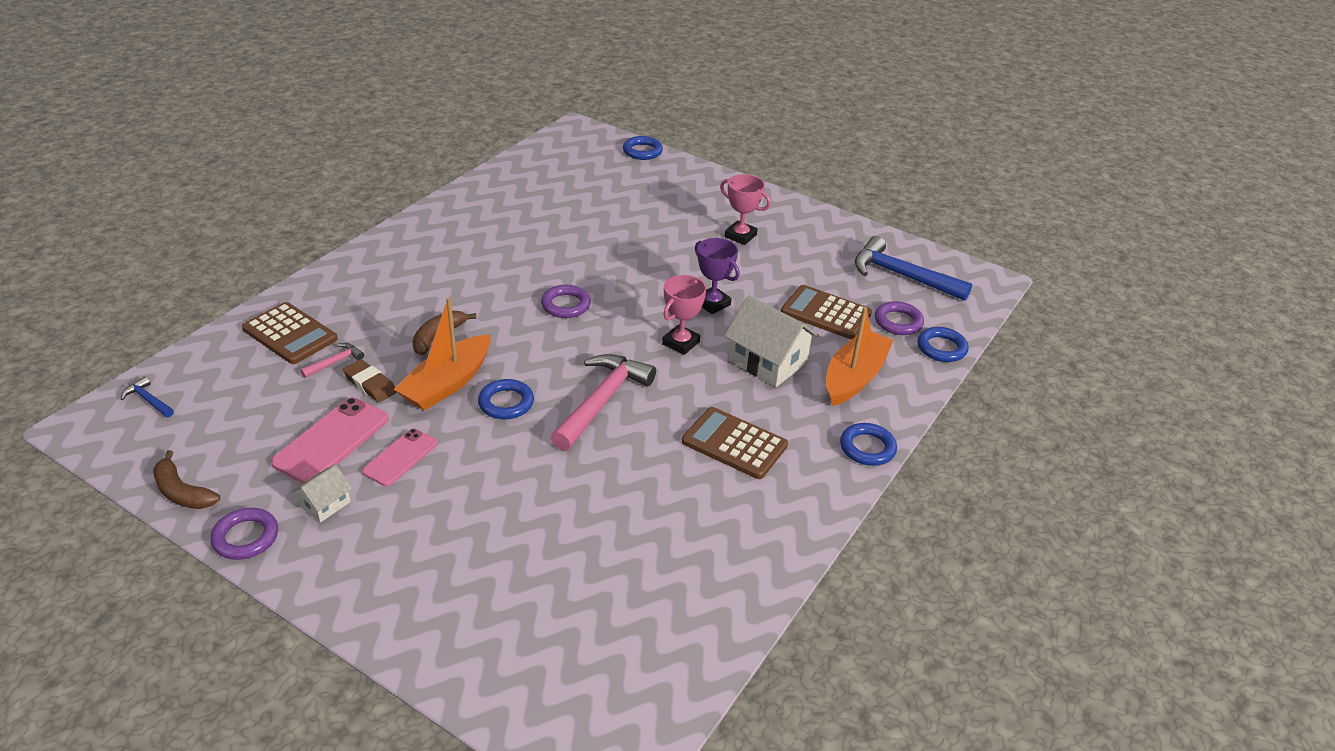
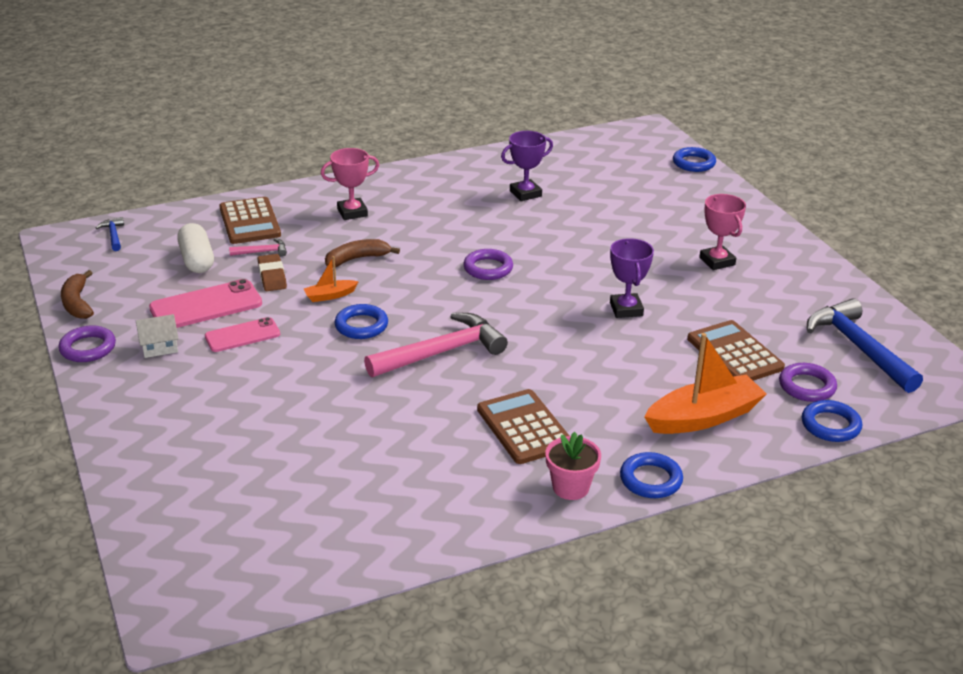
camera: 35 degrees right, 5 degrees down
orange boat [394,298,491,411] -> orange boat [304,256,359,302], size x0.48
pink trophy [662,275,706,355] -> pink trophy moved to [321,148,379,220]
white house [724,295,819,387] -> none
none -> white capsule [177,223,214,273]
none -> purple trophy [501,131,553,201]
none -> pink flower pot [545,432,601,500]

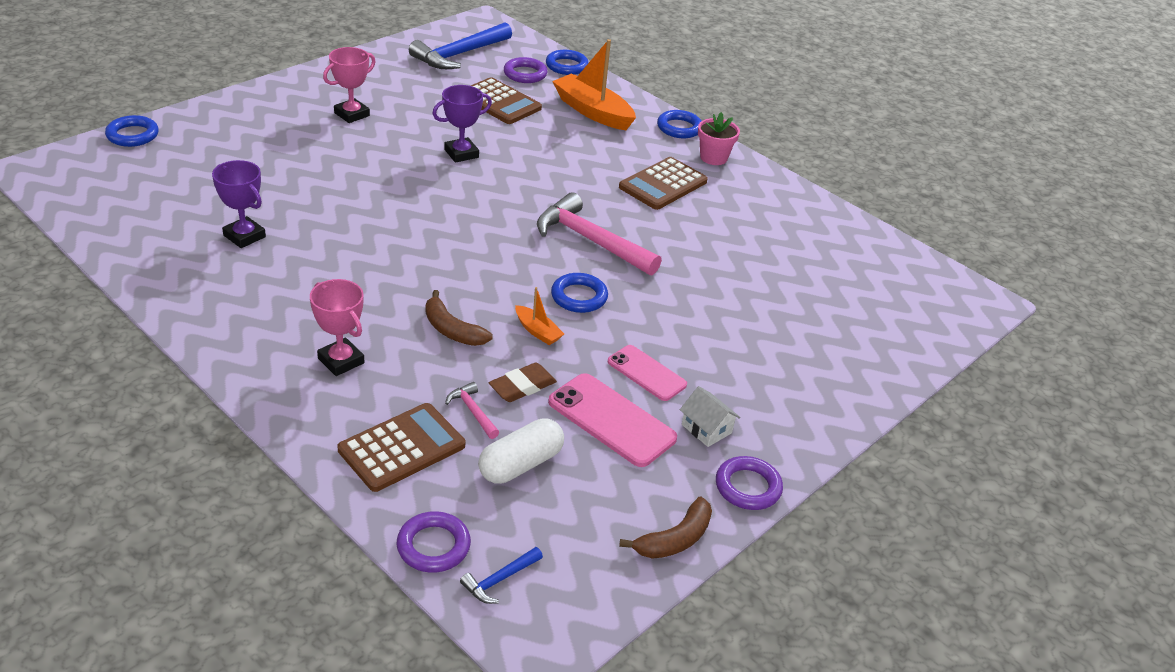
camera: 115 degrees left, 5 degrees up
purple ring [463,249,513,280] -> purple ring moved to [397,511,471,573]
brown calculator [687,320,785,381] -> brown calculator turned 90 degrees counterclockwise [471,77,542,124]

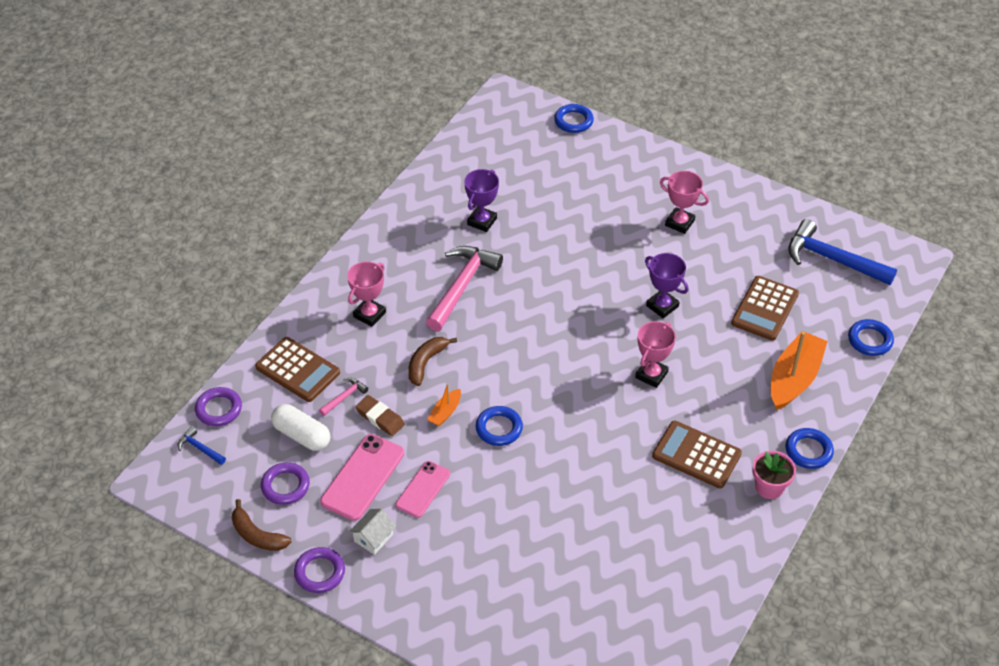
camera: 80 degrees right, 10 degrees up
purple ring [504,57,547,83] -> purple ring moved to [261,462,310,505]
pink hammer [537,192,662,276] -> pink hammer moved to [426,246,503,331]
none -> pink trophy [635,321,676,388]

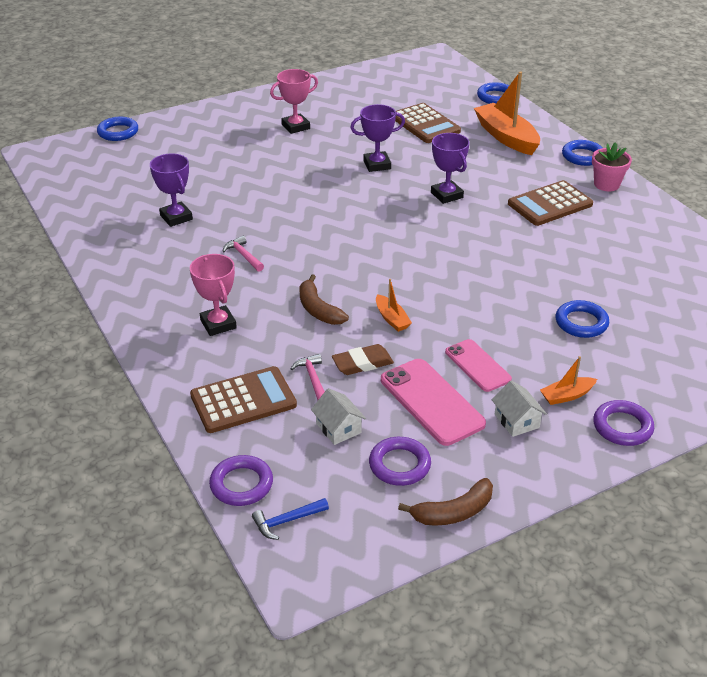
camera: 60 degrees left, 10 degrees down
white capsule [271,404,330,451] -> white house [311,388,366,445]
purple ring [294,547,345,593] -> purple ring moved to [593,400,654,446]
pink hammer [426,246,503,331] -> pink hammer [223,236,264,272], size x0.45
blue ring [476,406,523,446] -> blue ring moved to [556,300,609,338]
pink trophy [635,321,676,388] -> purple trophy [431,133,469,204]
blue hammer [788,219,897,285] -> none
none -> orange boat [540,356,597,405]

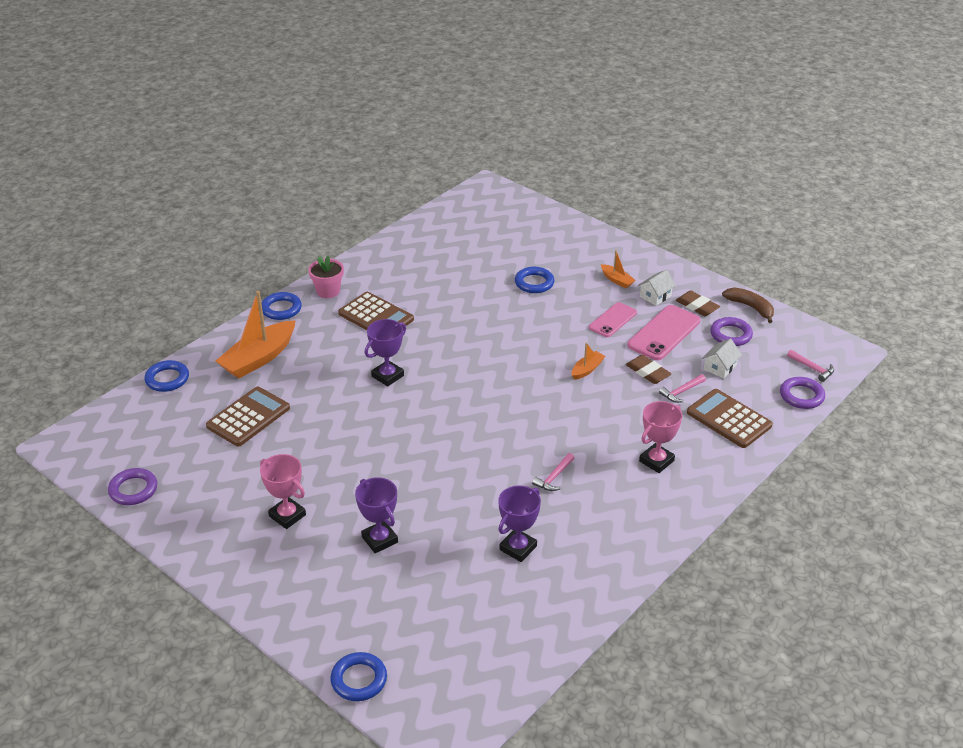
camera: 110 degrees left, 0 degrees up
blue hammer [252,498,329,540] -> pink hammer [787,350,834,382]
brown banana [300,274,349,325] -> none
purple trophy [350,104,405,172] -> purple trophy moved to [355,477,398,553]
purple ring [593,400,654,446] -> purple ring moved to [108,468,157,505]
none -> brown eraser [676,291,720,316]

